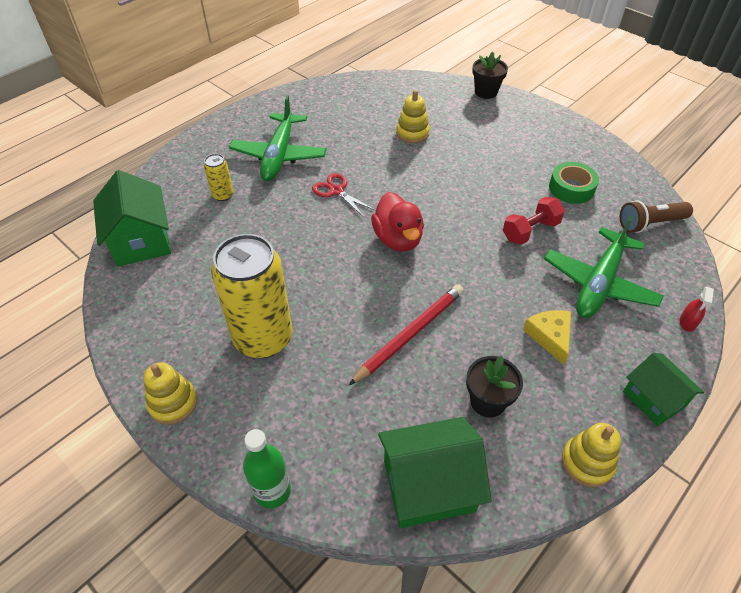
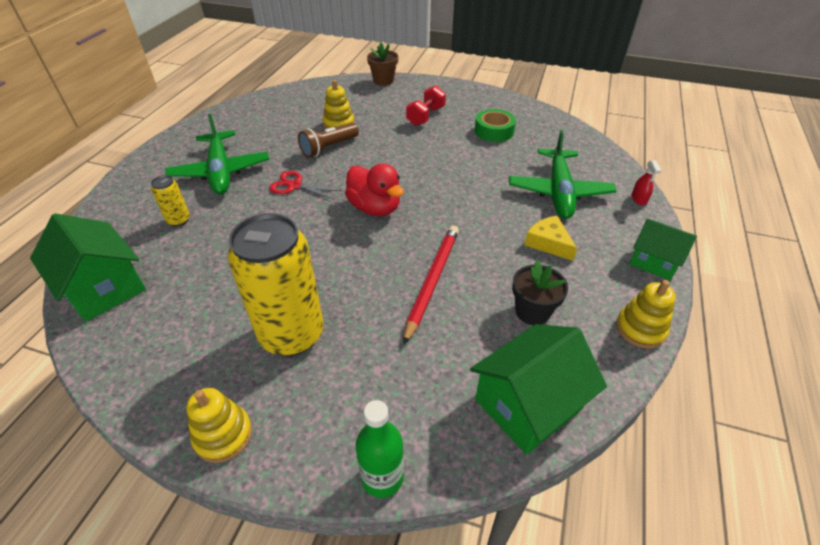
camera: 25 degrees left, 5 degrees down
black flower pot [472,52,508,99] -> brown flower pot [367,43,398,86]
red dumbbell [503,197,565,245] -> red dumbbell moved to [406,85,446,126]
brown flashlight [620,200,693,233] -> brown flashlight moved to [298,123,359,158]

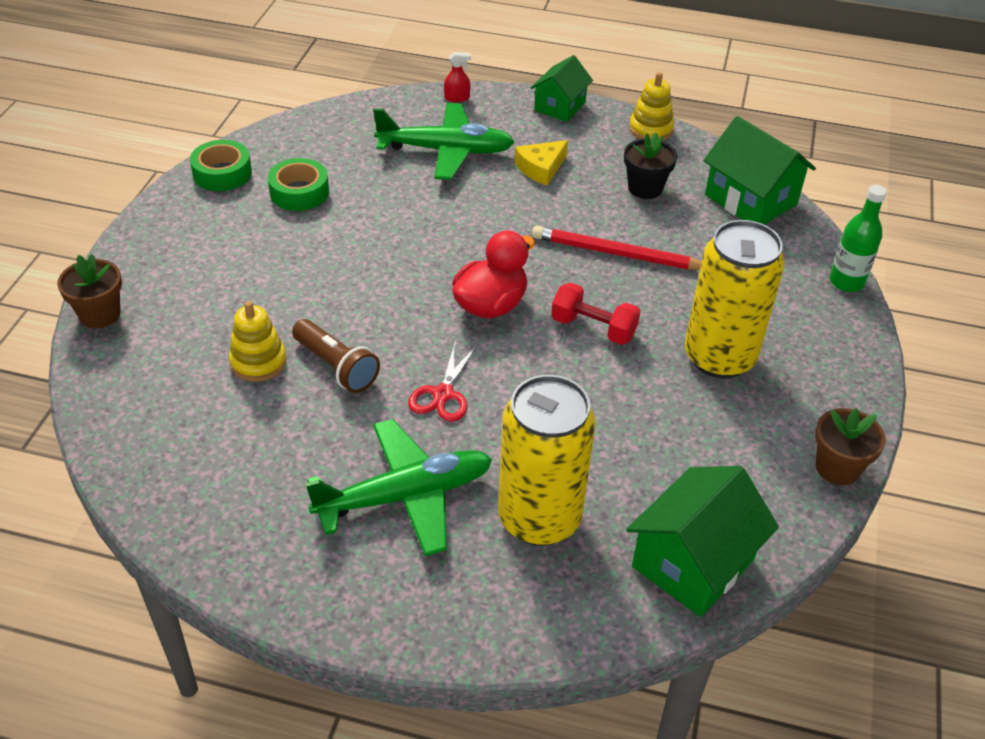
camera: 95 degrees left, 0 degrees up
yellow can [151,175,190,226] -> yellow can [498,375,596,546], size x2.26
yellow stacking toy [186,388,252,463] -> none
red dumbbell [406,85,446,126] -> red dumbbell moved to [551,282,641,345]
none -> green tape [190,140,252,191]
none -> brown flower pot [815,408,886,485]

